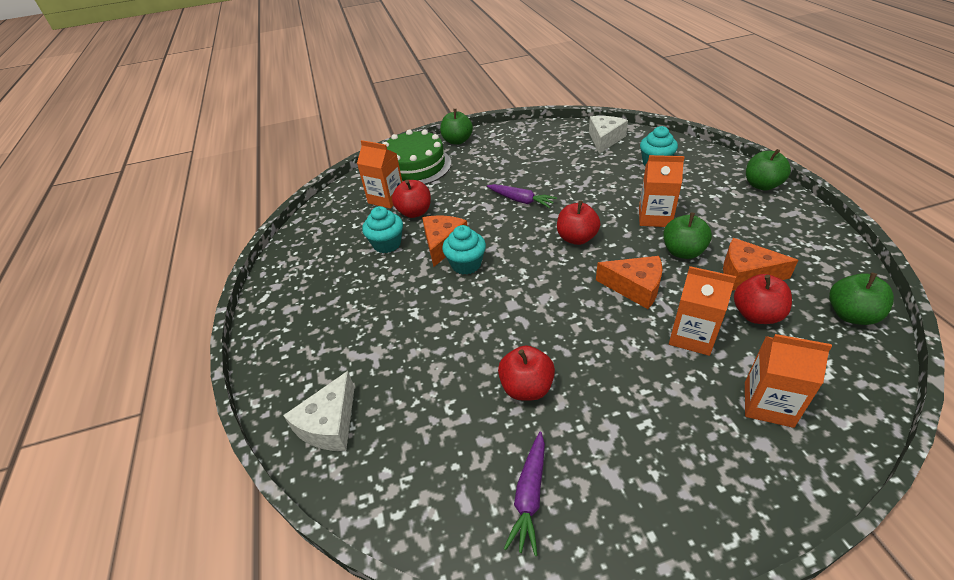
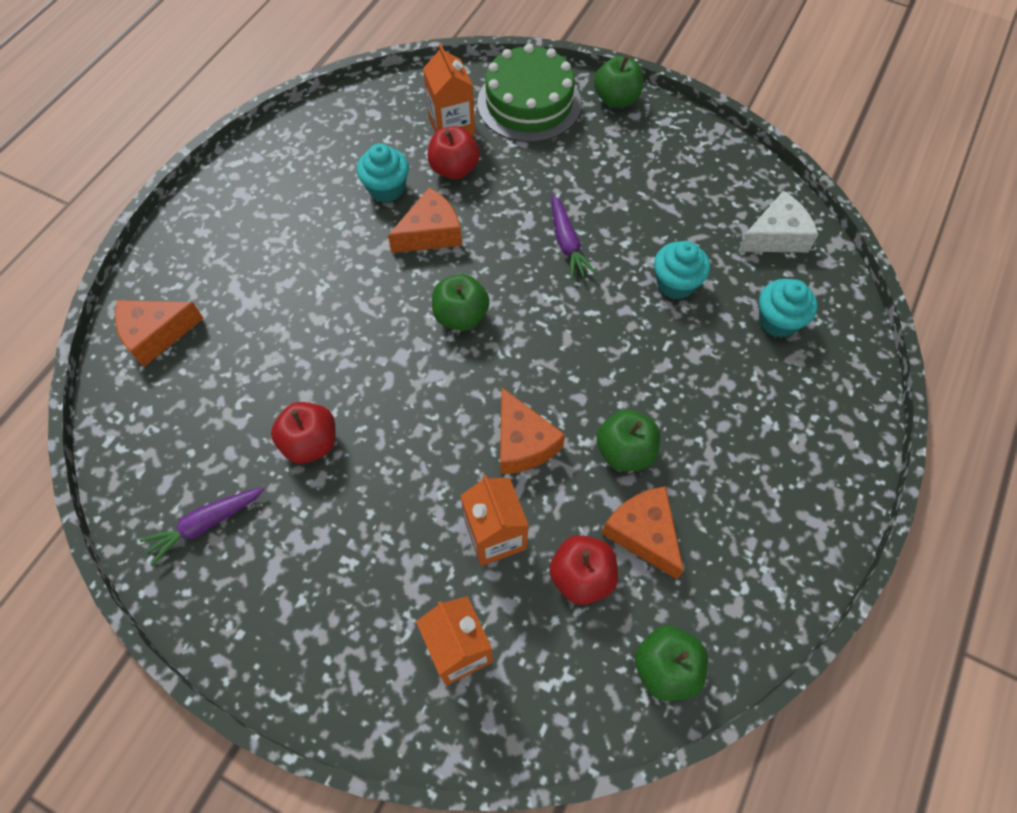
camera: 40 degrees right, 20 degrees up
white cheese [283,371,355,451] -> orange cheese [115,300,204,367]
turquoise cupcake [442,225,486,275] -> turquoise cupcake moved to [654,241,710,299]
red apple [557,200,600,245] -> none
orange carton [639,155,685,227] -> none
green apple [746,149,791,191] -> green apple moved to [432,274,490,331]

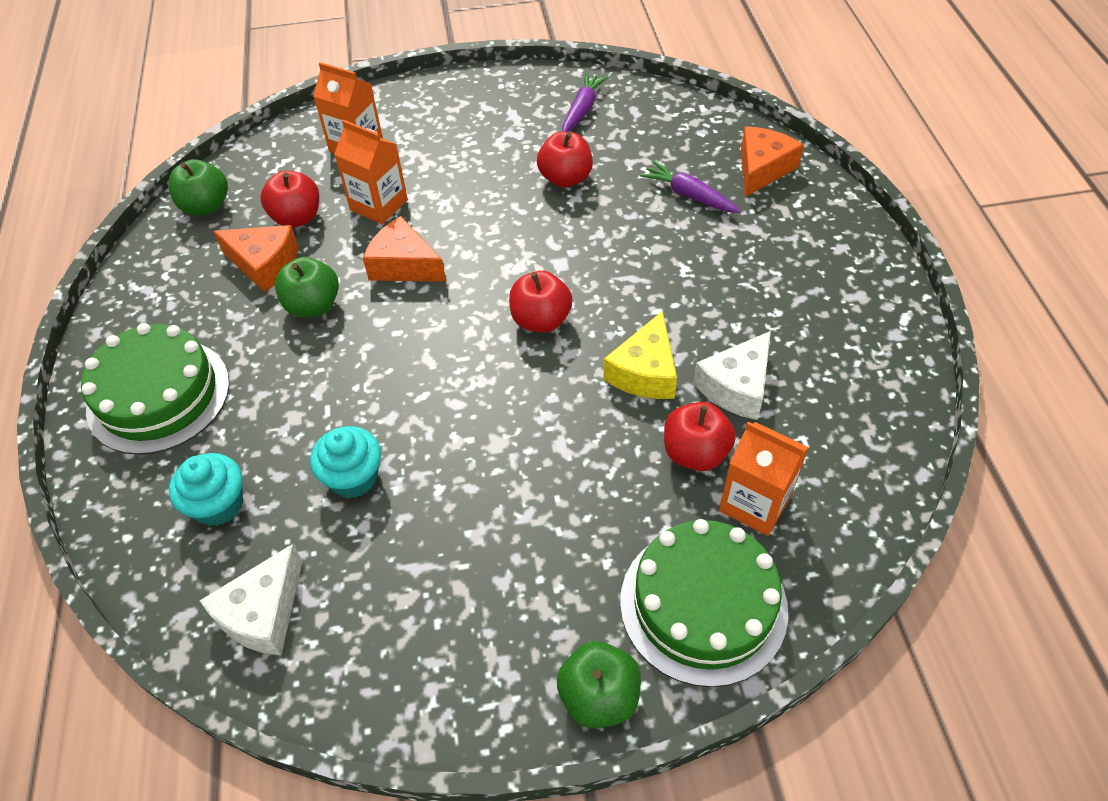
camera: 145 degrees right, 10 degrees down
turquoise cupcake [357,143,409,202] -> white cheese [693,331,771,420]
orange cheese [388,187,462,253] -> yellow cheese [603,311,677,399]
green apple [432,274,490,331] -> red apple [509,271,573,333]
purple carrot [552,195,596,280] -> purple carrot moved to [640,161,741,213]
none -> green cake [81,323,230,455]

